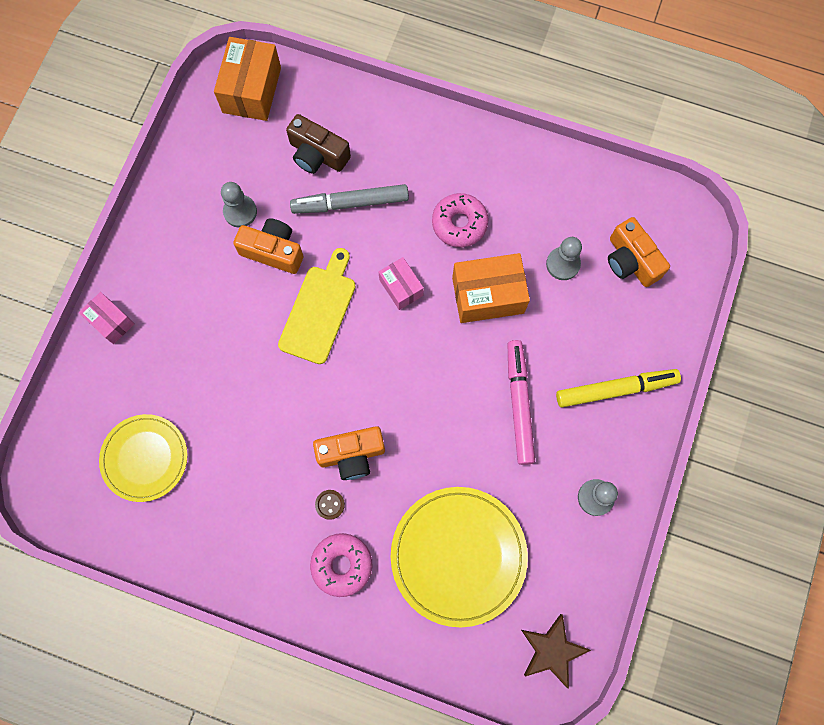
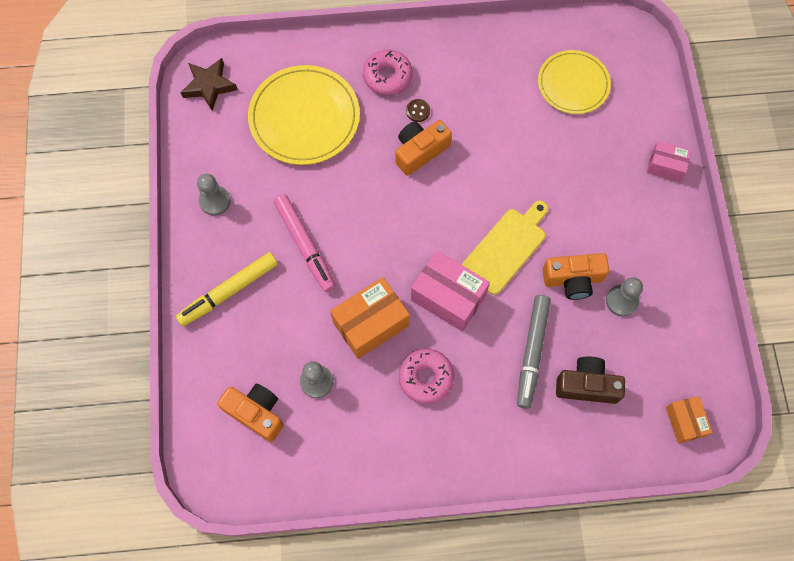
camera: 155 degrees right, 5 degrees down
orange box [214,37,281,121] -> orange box [666,396,712,443], size x0.59
yellow cutting board [278,248,356,364] -> yellow cutting board turned 135 degrees counterclockwise [462,201,548,295]
grey marker [290,184,409,214] -> grey marker turned 135 degrees clockwise [517,295,551,409]
pink box [379,257,424,310] -> pink box [411,251,490,331], size x1.70

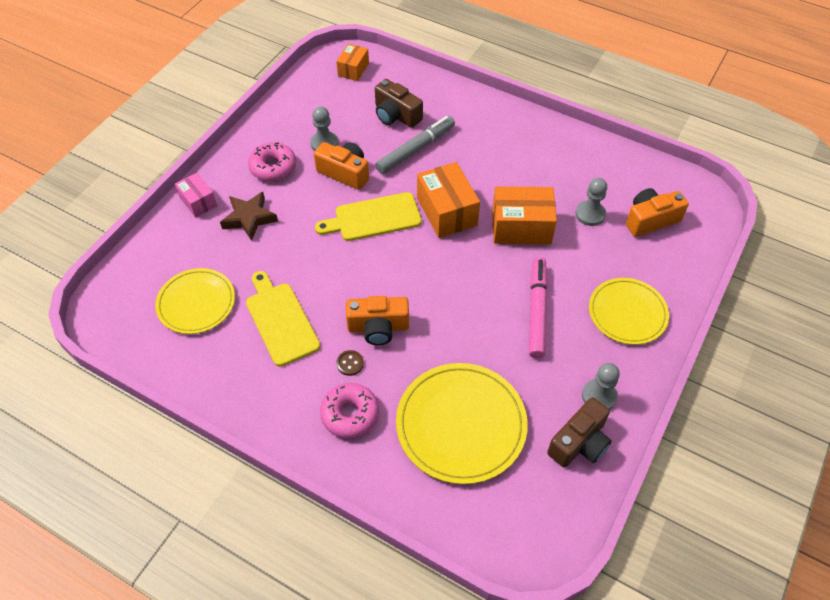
camera: 145 degrees left, 15 degrees down
yellow marker [175,252,278,327] -> yellow plate [589,278,669,345]
brown star [180,58,238,111] -> brown star moved to [220,192,278,241]
orange camera [217,384,284,442] -> orange camera turned 90 degrees clockwise [626,188,689,237]
pink donut [398,348,454,404] -> pink donut moved to [248,142,296,181]
pink box [411,251,490,331] -> orange box [417,162,480,238]
none -> yellow cutting board [246,271,320,367]
none -> brown camera [547,397,612,468]

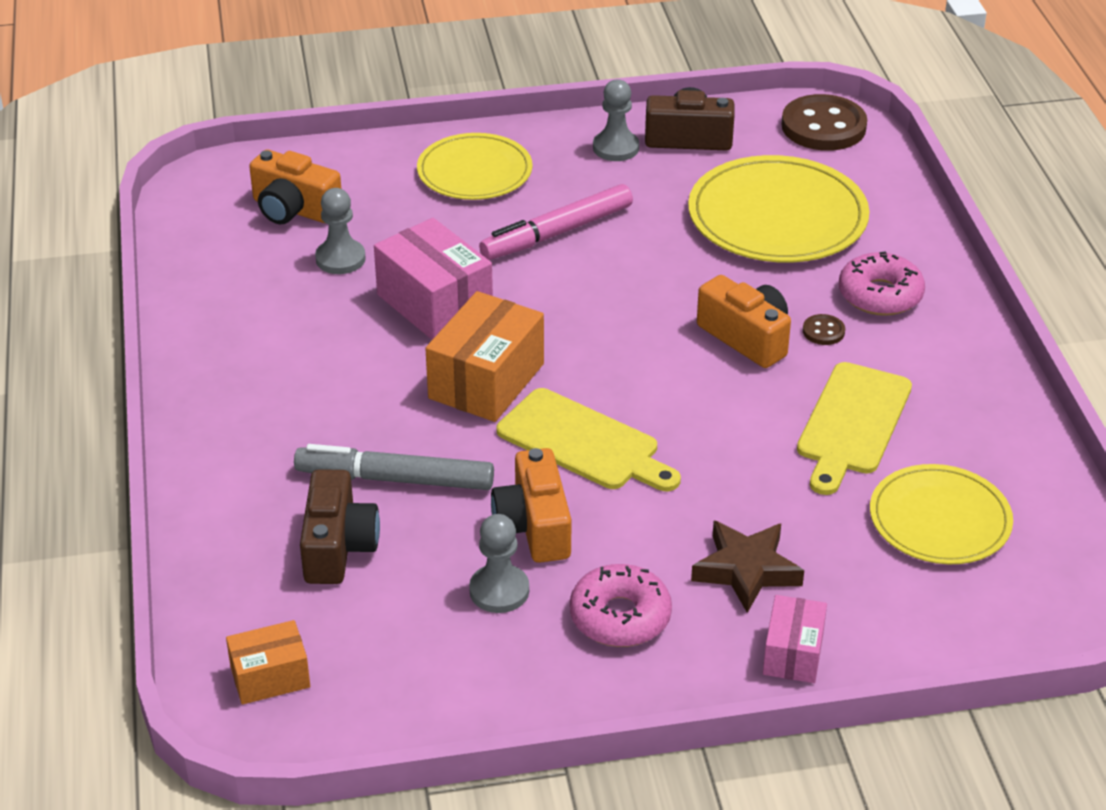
camera: 130 degrees left, 15 degrees down
orange box [492,186,557,245] -> pink box [374,218,493,340]
none -> brown button [781,94,867,151]

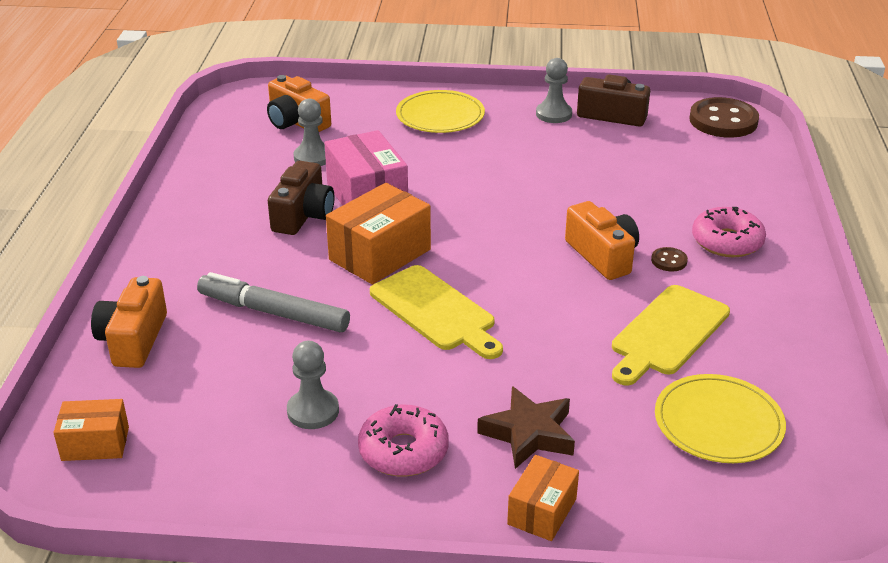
camera: 15 degrees right, 5 degrees down
brown camera [300,469,380,584] -> brown camera moved to [268,161,334,235]
pink marker [479,184,633,260] -> none
orange camera [491,448,571,563] -> orange camera moved to [91,276,167,368]
yellow plate [688,155,869,263] -> none
pink box [763,595,827,683] -> orange box [507,455,579,541]

